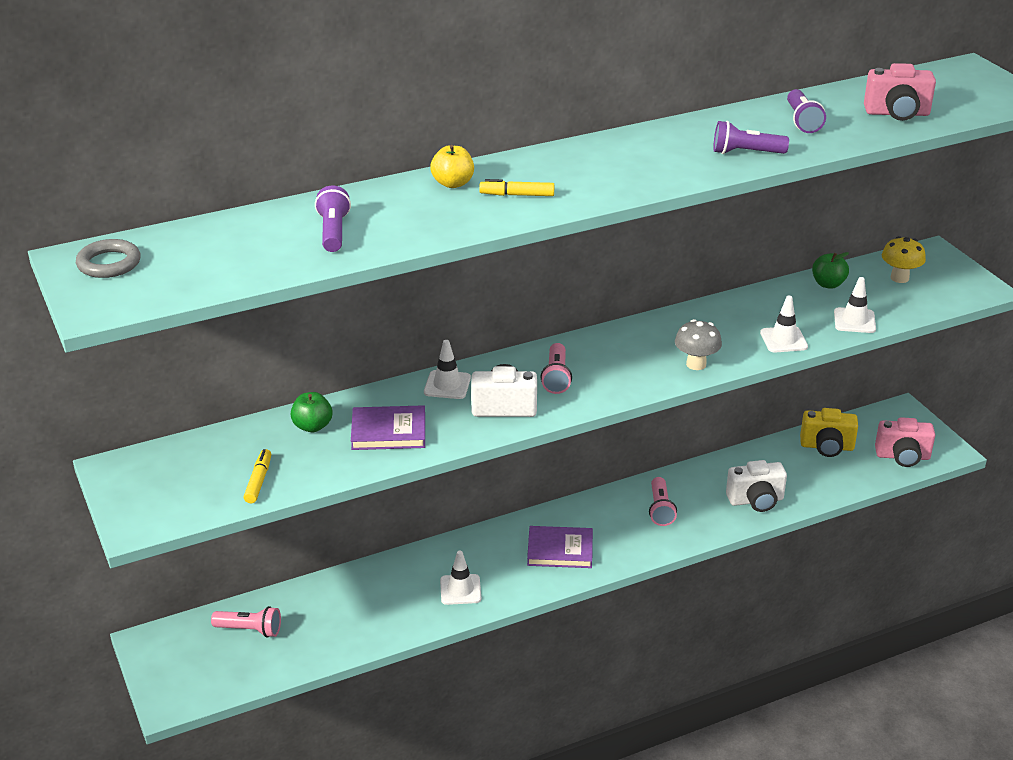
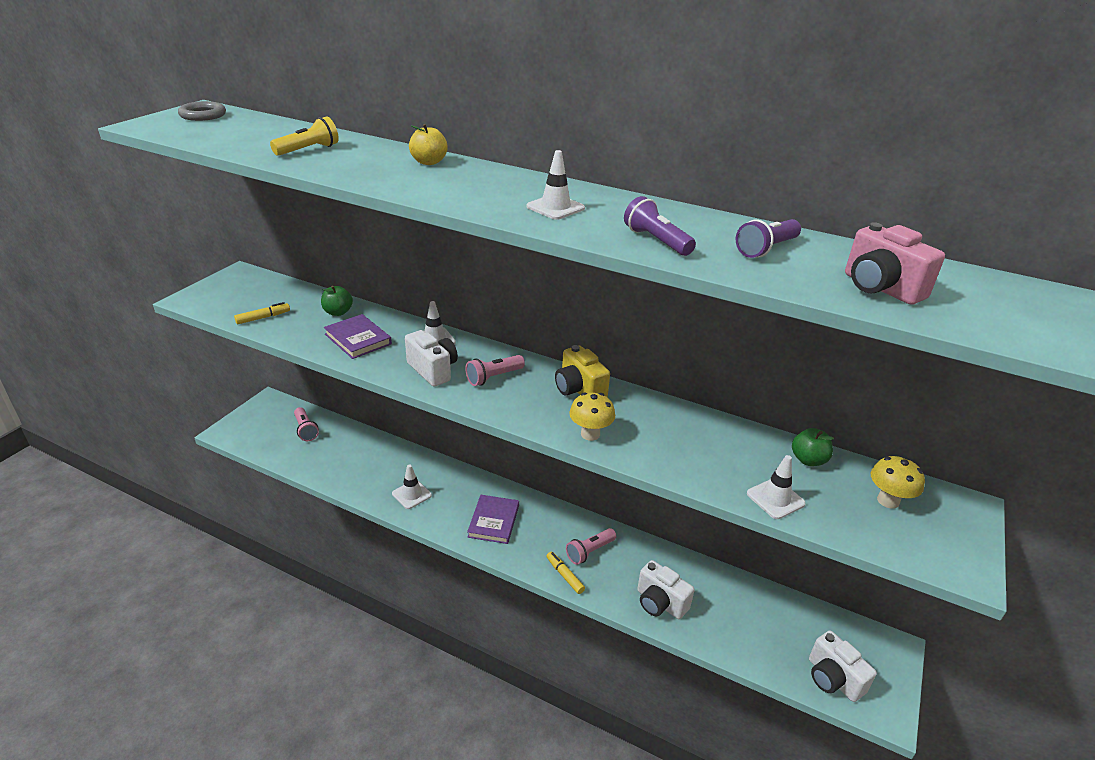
camera: 50 degrees right, 0 degrees up
purple flashlight [315,185,351,252] -> yellow flashlight [270,116,339,156]
yellow marker [479,179,554,196] -> yellow marker moved to [547,552,585,594]
purple book [527,526,593,568] -> purple book turned 45 degrees clockwise [467,495,519,544]
grey mushroom [675,319,722,370] -> yellow mushroom [569,392,615,441]
white traffic cone [760,296,808,352] -> white traffic cone moved to [526,150,585,220]
yellow camera [800,408,858,457] -> yellow camera moved to [555,345,610,397]
pink camera [875,417,935,467] -> white camera [809,631,877,702]

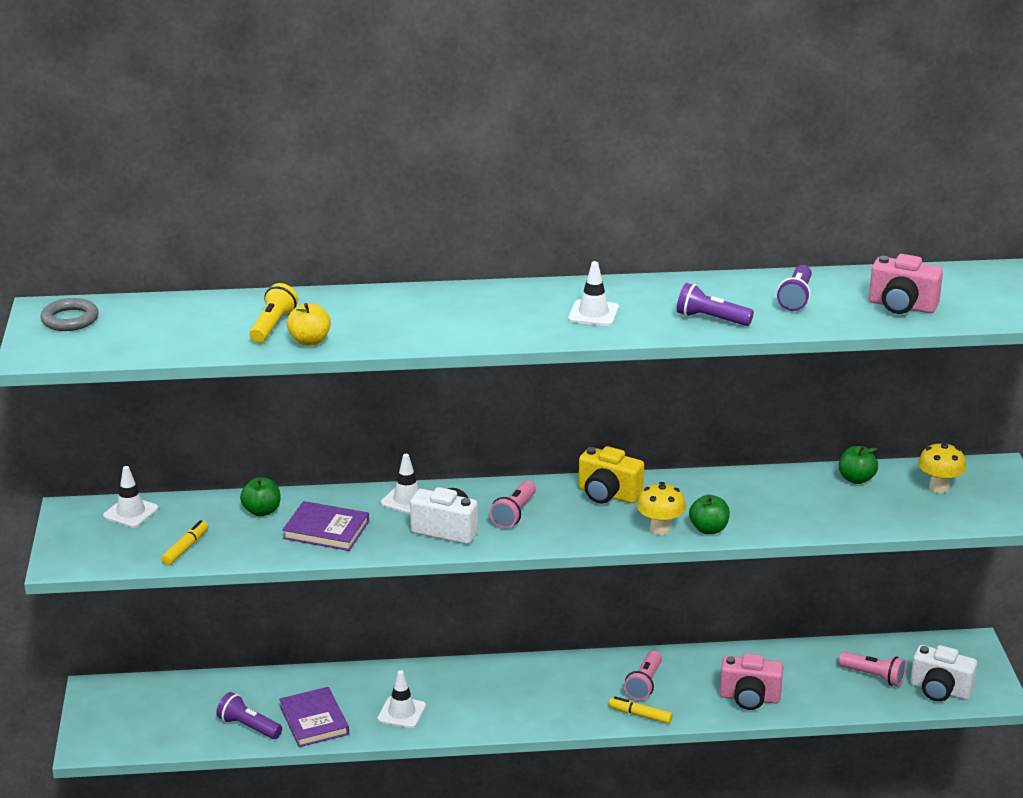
camera: 30 degrees left, 5 degrees down
pink flashlight [294,407,319,441] -> pink flashlight moved to [839,651,906,686]
yellow apple [409,124,448,165] -> yellow apple moved to [287,303,331,346]
purple book [467,495,519,544] -> purple book moved to [279,687,349,747]
white camera [637,560,695,619] -> pink camera [720,653,784,710]
white traffic cone [747,455,806,519] -> white traffic cone moved to [103,466,159,528]
none -> purple flashlight [216,692,282,739]
none -> green apple [689,495,730,534]

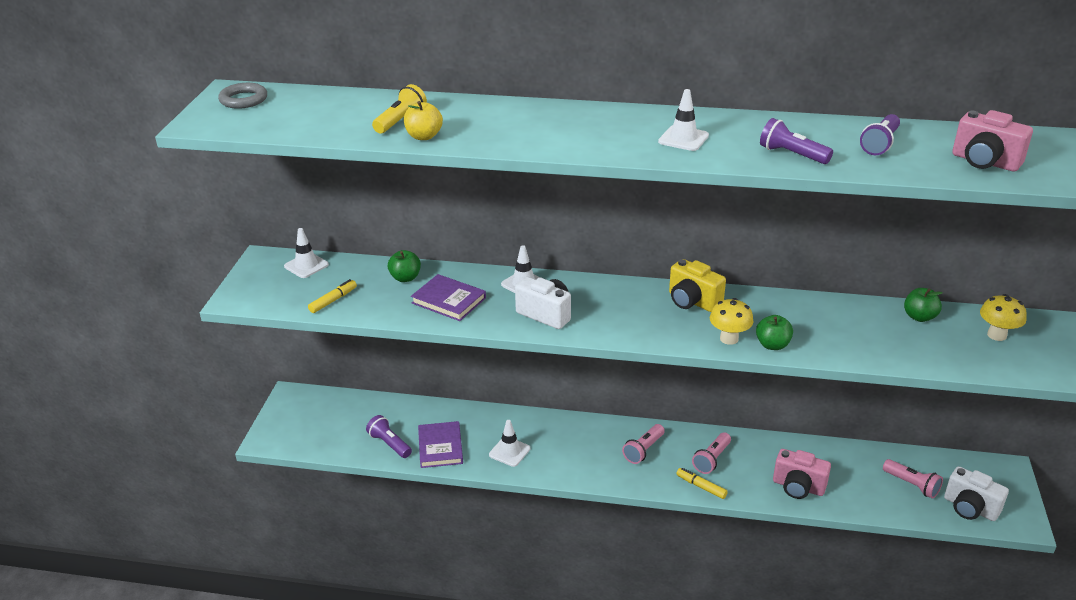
camera: 15 degrees right, 5 degrees up
pink flashlight [489,480,536,529] -> pink flashlight moved to [622,424,665,464]

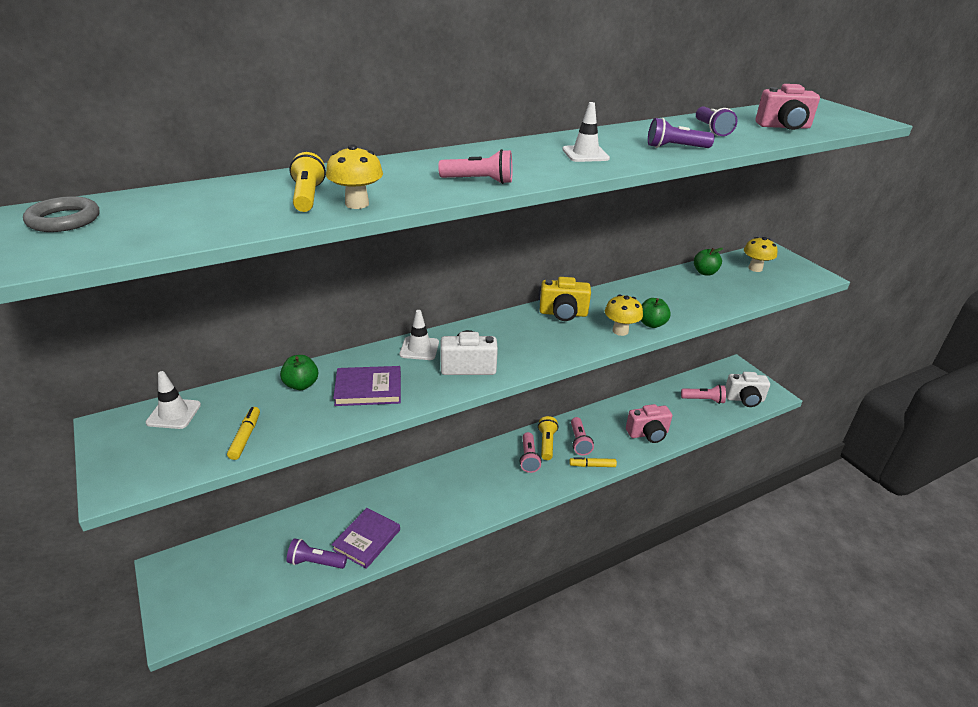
camera: 40 degrees left, 0 degrees up
yellow apple [404,101,443,140] -> yellow mushroom [326,144,383,209]
purple book [418,421,463,468] -> purple book turned 75 degrees clockwise [331,508,400,569]
white traffic cone [489,420,530,467] -> none
none -> pink flashlight [438,149,512,184]
none -> yellow flashlight [538,416,558,460]

